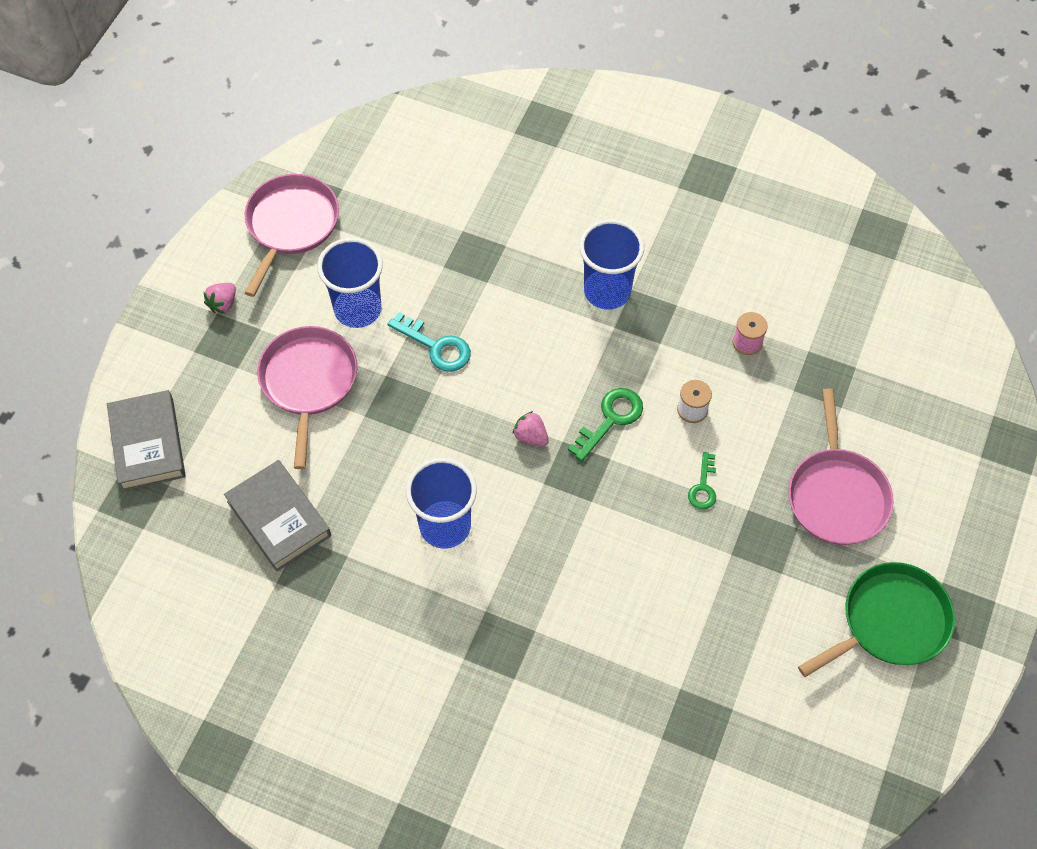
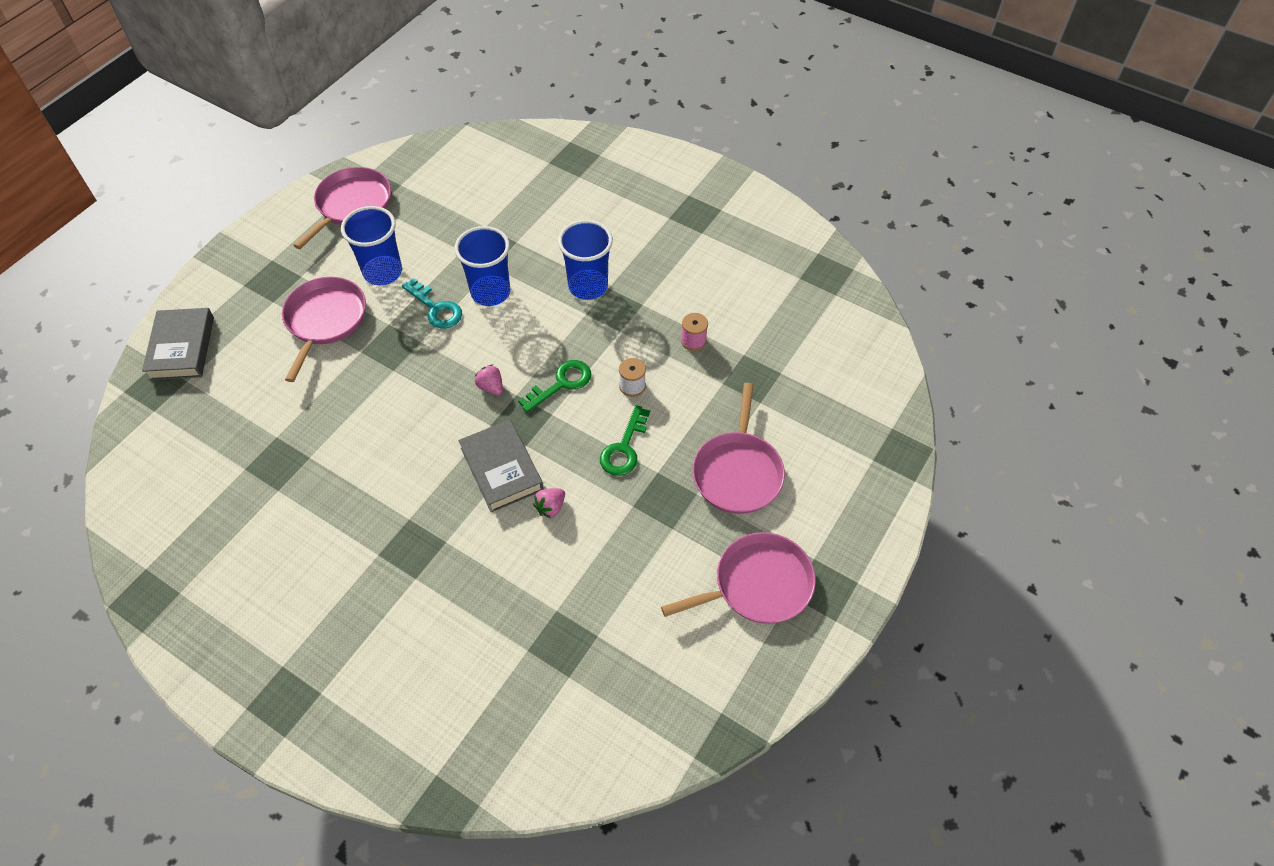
camera: 10 degrees right, 5 degrees down
pink strawberry [204,283,236,314] -> pink strawberry moved to [533,488,565,518]
grey book [224,460,331,572] -> grey book moved to [459,420,544,513]
blue cup [406,458,477,549] -> blue cup moved to [454,226,510,306]
green key [688,452,716,509] -> green key [600,405,650,476], size x1.54
green pan [798,562,955,677] -> pink pan [661,532,816,624]

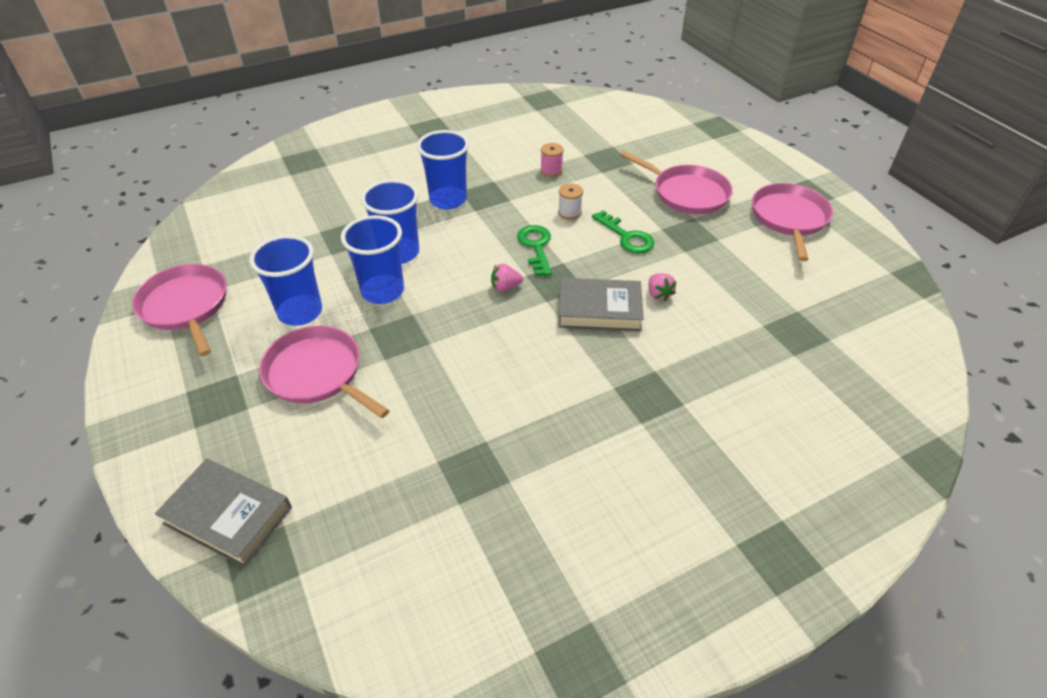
camera: 60 degrees left, 10 degrees down
turquoise key [402,278,462,328] -> blue cup [341,215,404,304]

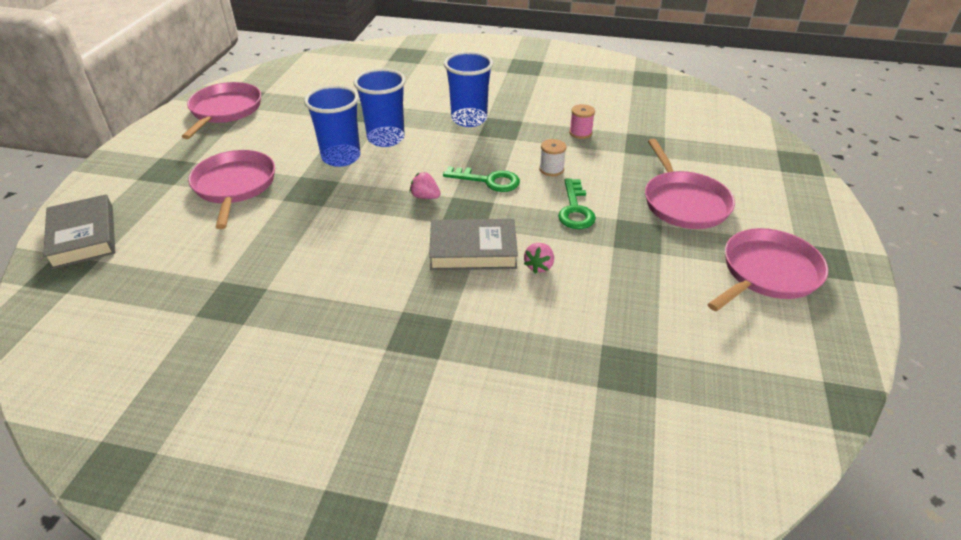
camera: 40 degrees right, 5 degrees down
blue cup [249,235,322,326] -> none
green key [517,225,552,276] -> green key turned 75 degrees clockwise [443,166,520,192]
grey book [558,278,644,331] -> grey book turned 45 degrees counterclockwise [429,219,518,270]

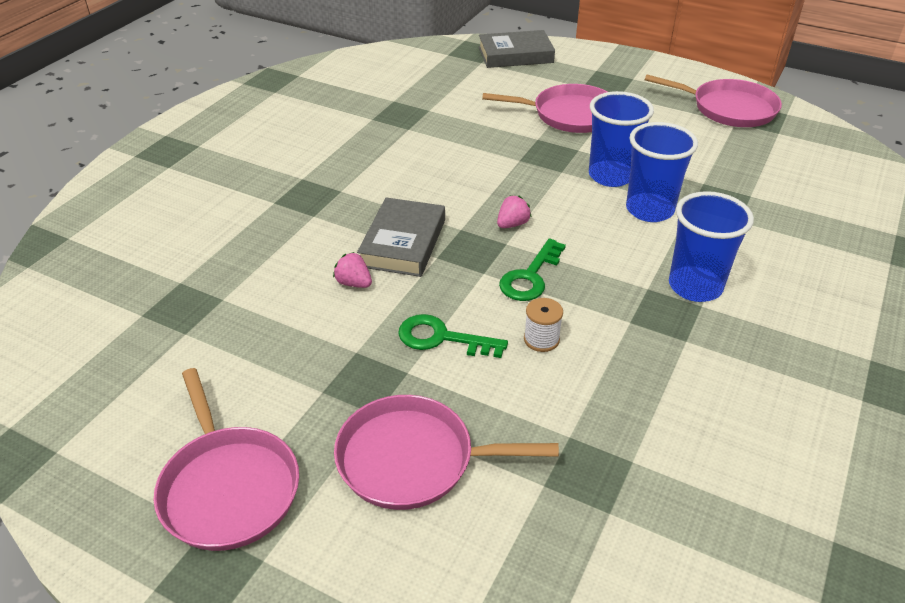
camera: 105 degrees right, 0 degrees up
pink spool [569,104,595,139] -> none

